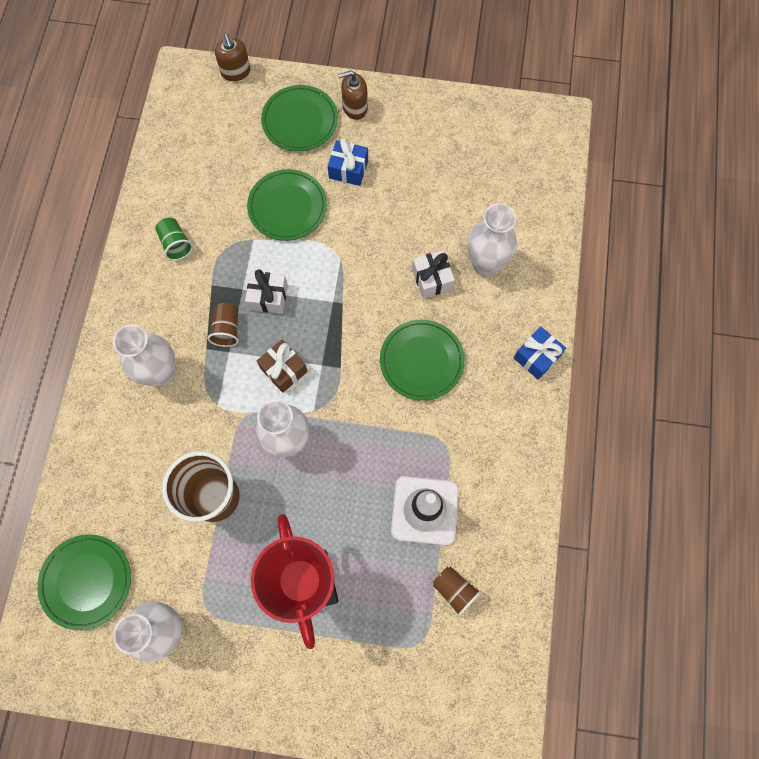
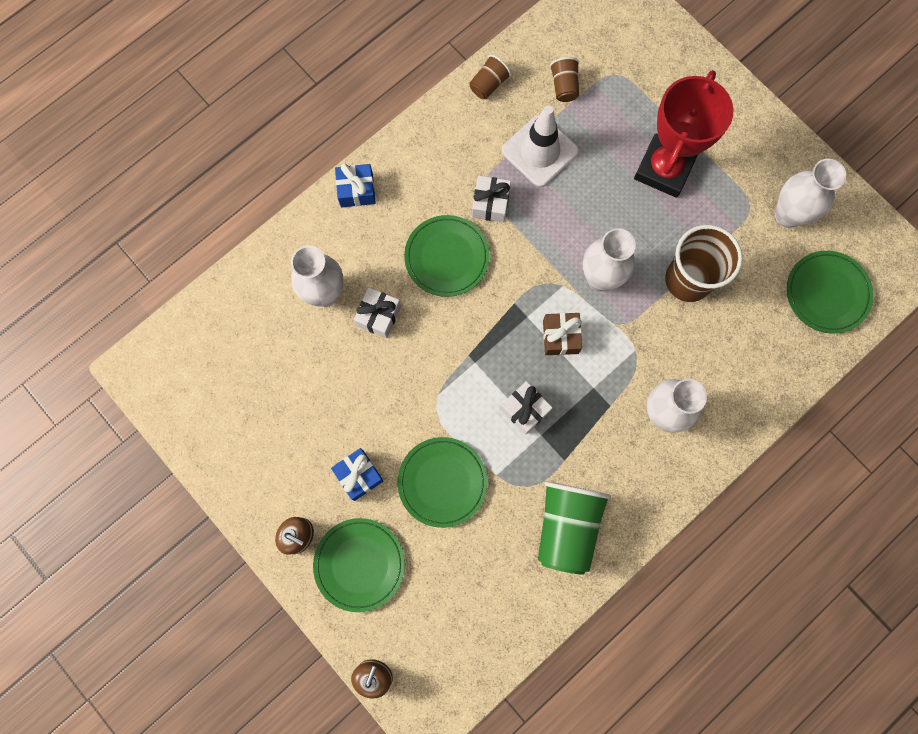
camera: 140 degrees left, 5 degrees up
green cup [155,218,193,261] -> green cup [538,482,611,575], size x2.01
brown cup [207,303,239,347] -> brown cup moved to [469,55,511,99]
none -> white gift [472,176,511,223]

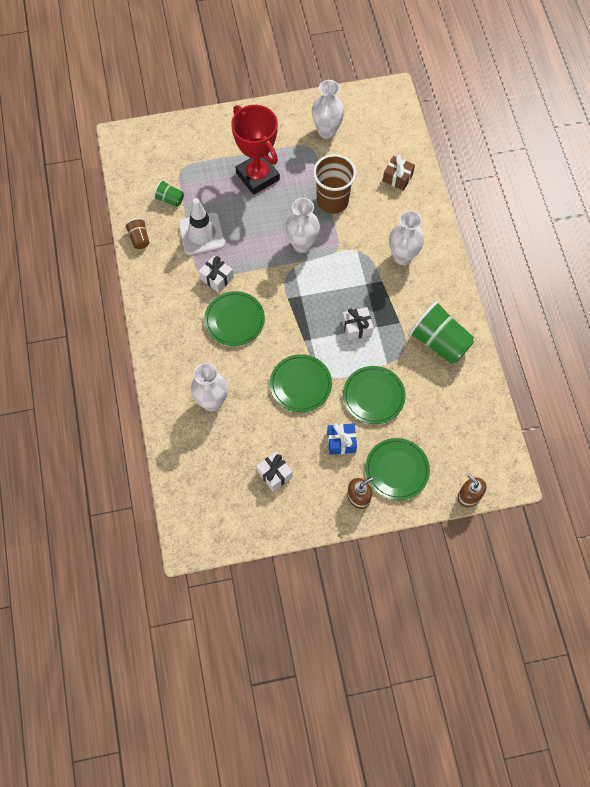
camera: 60 degrees left, 10 degrees down
blue gift [335,164,376,207] -> none
white gift [354,287,401,338] -> white gift moved to [256,451,293,491]
brown gift [543,313,582,355] -> brown gift moved to [383,155,415,190]
brown cup [550,57,579,102] -> green cup [154,180,184,207]
green plate [787,251,873,334] -> green plate moved to [270,354,332,412]

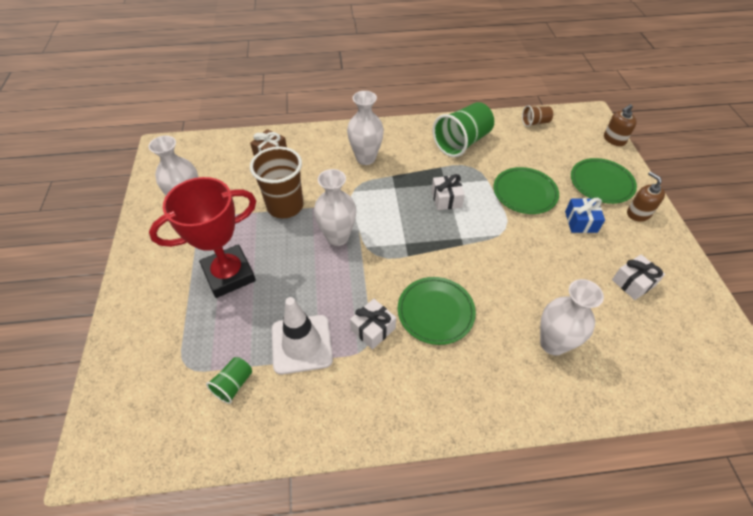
camera: 85 degrees left, 15 degrees down
brown cup [125,218,150,249] -> brown cup moved to [522,105,553,127]
green plate [270,354,332,412] -> none

